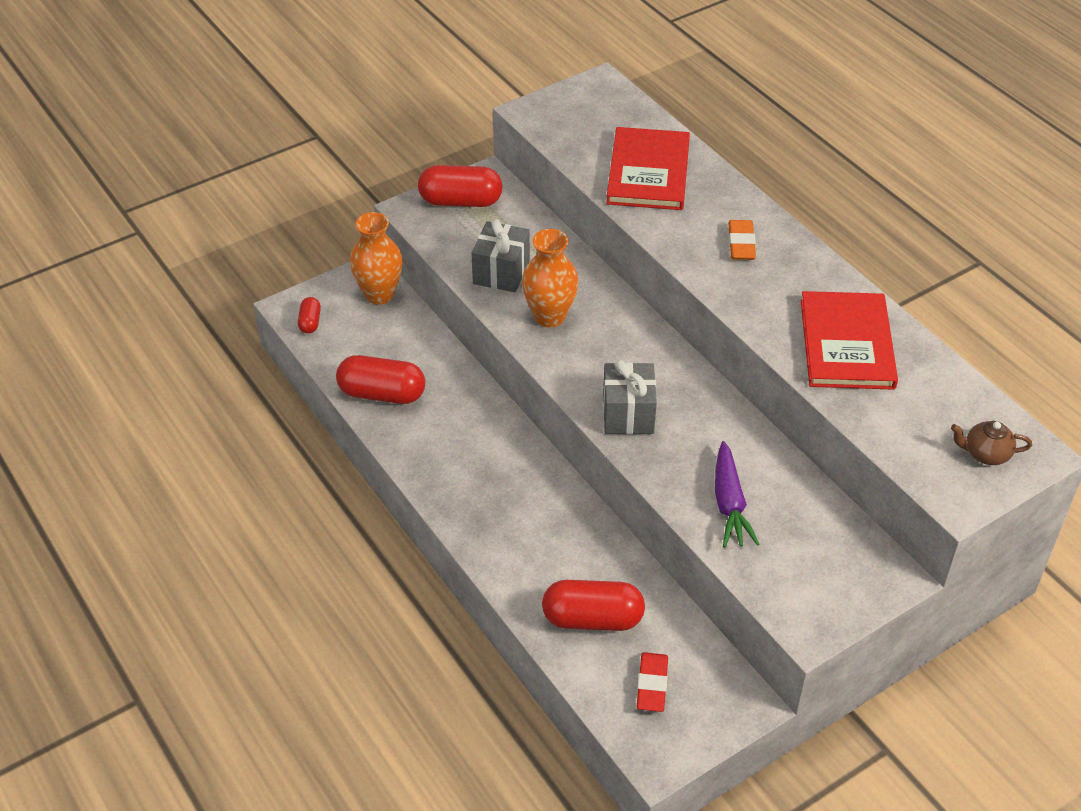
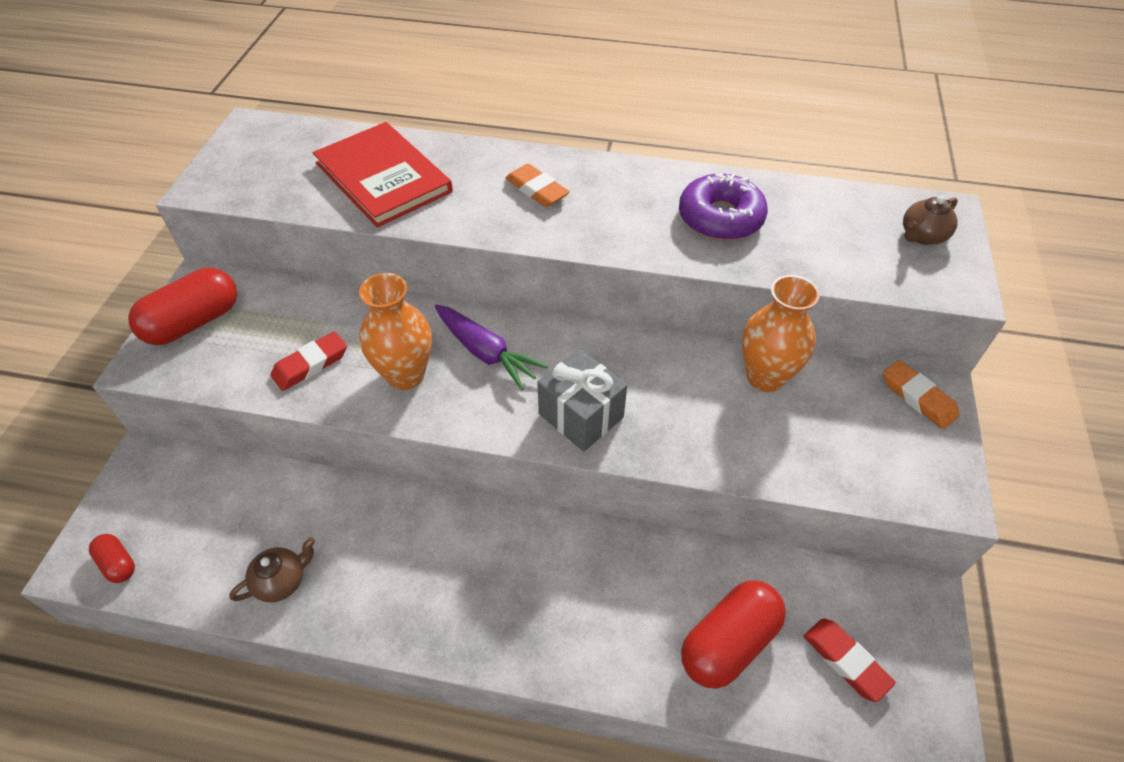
camera: 45 degrees left, 5 degrees up
red capsule [336,355,425,404] -> brown teapot [229,537,315,603]
orange vase [350,212,403,305] -> orange vase moved to [742,275,820,392]
grey gift [471,219,530,292] -> red eraser [271,331,347,391]
purple carrot [715,441,760,547] -> purple carrot moved to [435,305,548,390]
red book [801,291,898,390] -> purple donut [679,173,768,241]
none -> orange eraser [883,360,960,429]

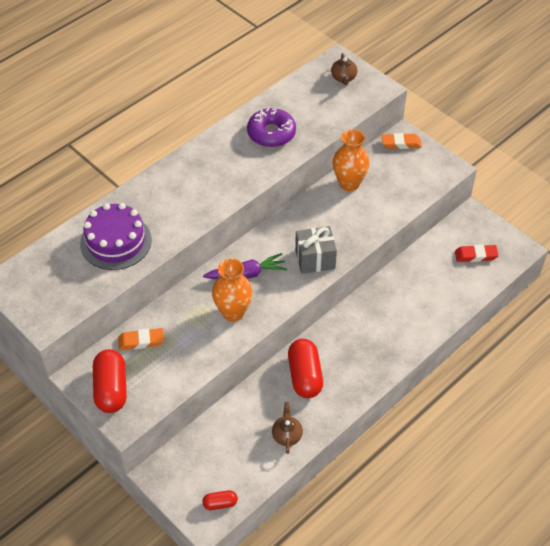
camera: 55 degrees left, 0 degrees up
red eraser [271,331,347,391] -> none
red book [313,122,453,227] -> purple cake [80,203,152,270]
orange eraser [505,164,570,207] -> orange eraser moved to [118,328,164,350]
red capsule [681,580,786,689] -> red capsule moved to [288,339,323,398]

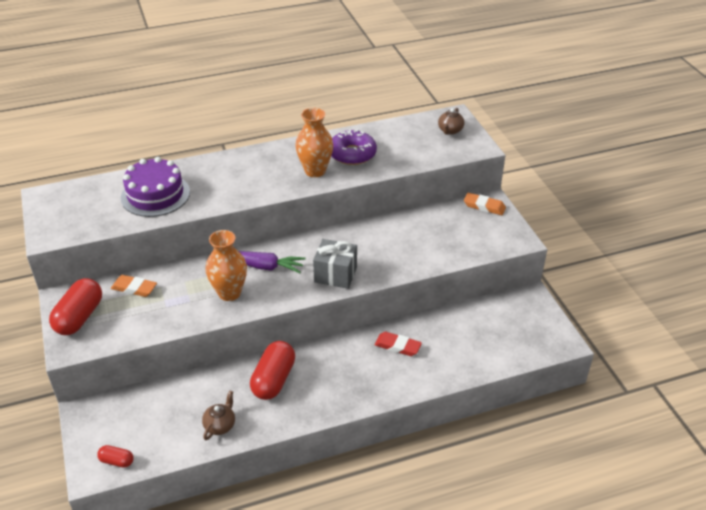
camera: 25 degrees right, 10 degrees down
orange vase [333,129,370,191] -> orange vase moved to [296,108,333,177]
red eraser [455,245,499,262] -> red eraser moved to [374,332,422,356]

